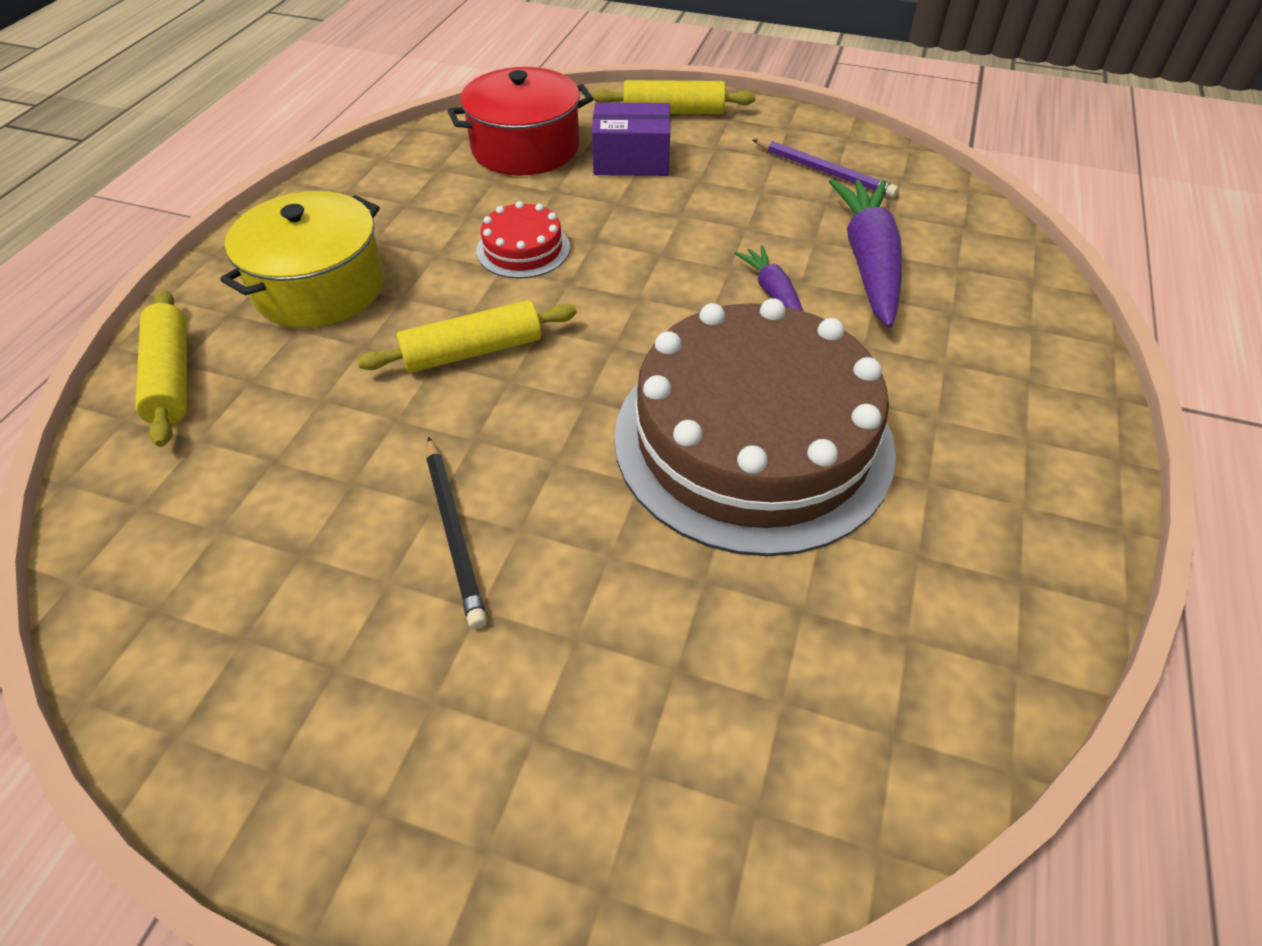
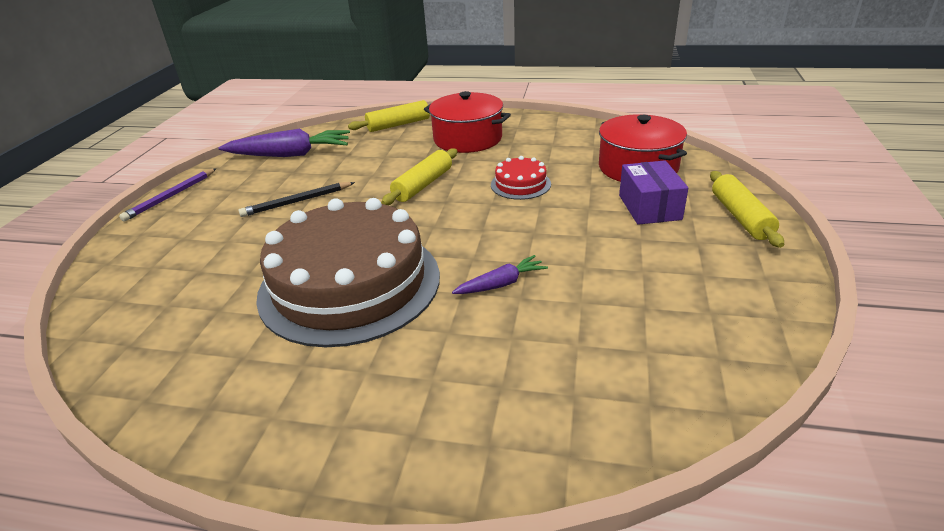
camera: 85 degrees right, 15 degrees down
yellow pot [220,191,385,328] -> red pot [424,91,511,153]
yellow rolling pin [357,300,577,373] -> yellow rolling pin turned 60 degrees clockwise [381,148,458,205]
purple pencil [753,139,898,198] -> purple pencil moved to [119,168,217,221]
purple carrot [829,179,902,328] -> purple carrot moved to [218,129,350,157]

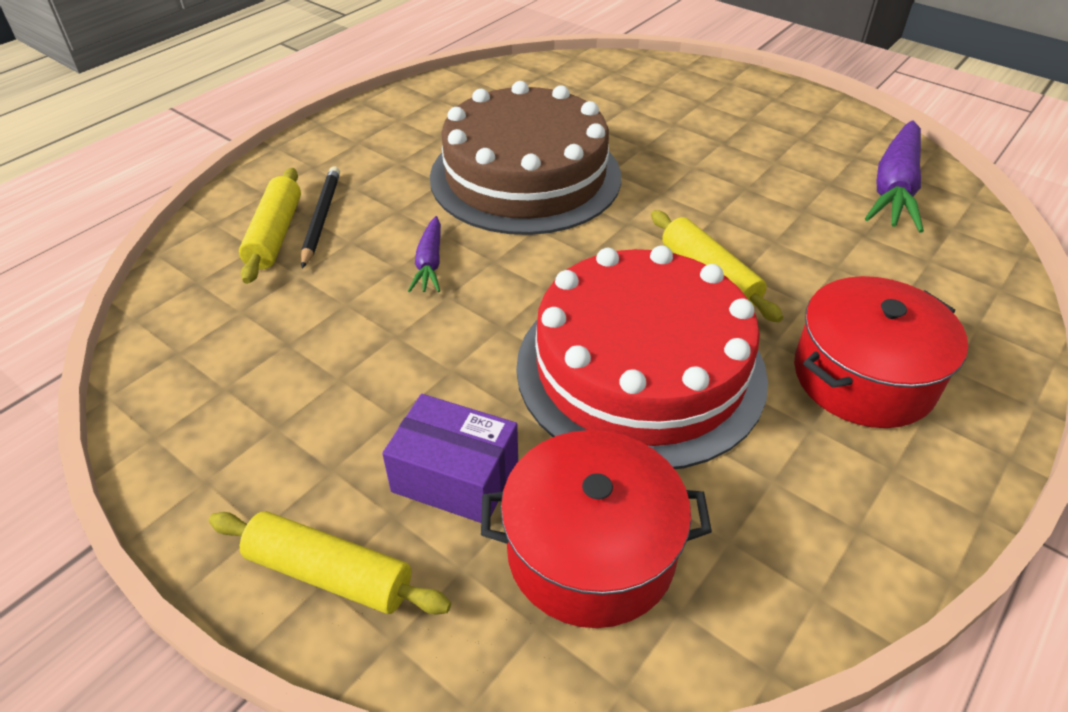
camera: 115 degrees right, 10 degrees up
purple pencil [119,168,217,221] -> none
black pencil [238,182,355,217] -> black pencil moved to [301,166,340,269]
yellow rolling pin [348,100,430,132] -> yellow rolling pin moved to [239,168,301,284]
red cake [491,156,551,200] -> red cake [516,245,768,469], size x2.39

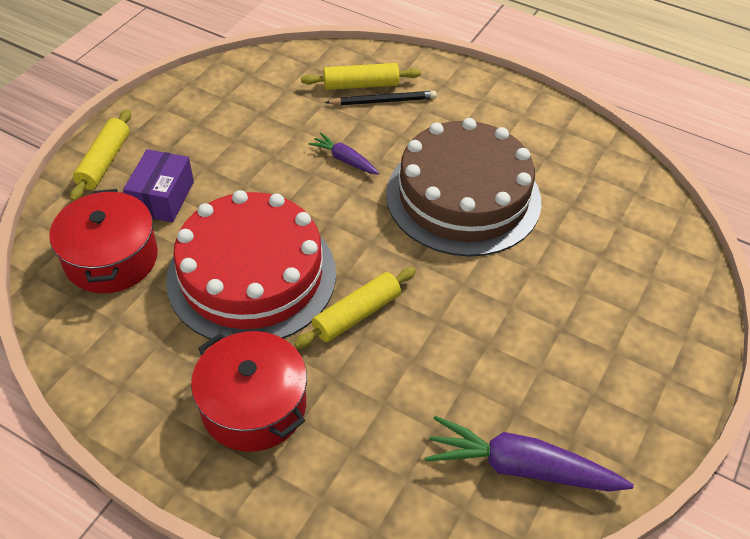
camera: 80 degrees right, 5 degrees up
purple carrot [408,216,441,292] -> purple carrot turned 45 degrees clockwise [308,133,379,175]

